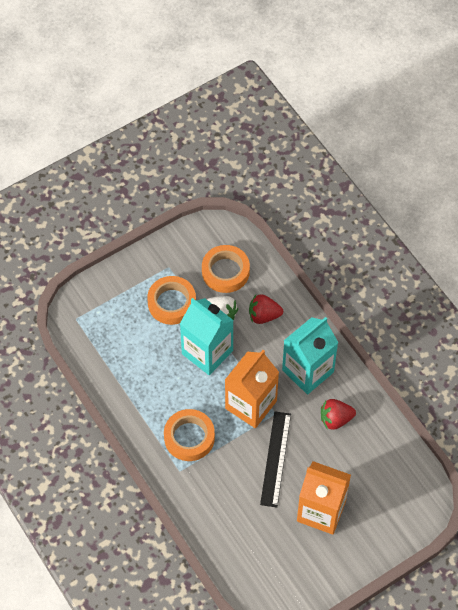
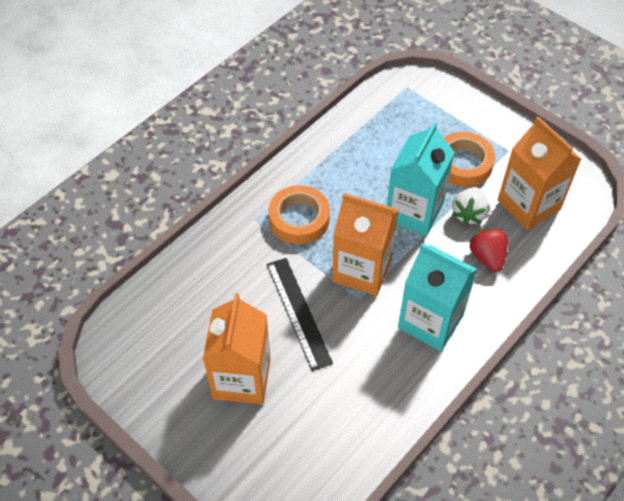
camera: 75 degrees right, 5 degrees down
orange tape [202,245,250,293] -> orange carton [498,116,581,230]
black ruler [260,411,291,507] -> black ruler turned 75 degrees clockwise [267,258,333,371]
red strawberry [321,399,356,430] -> none

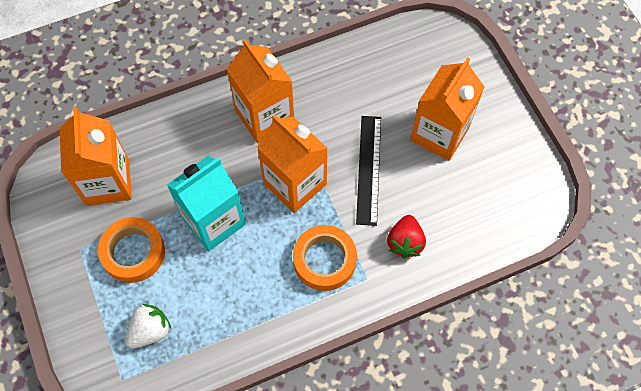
camera: 155 degrees left, 10 degrees up
turquoise carton [398,243,477,351] -> orange carton [227,39,294,143]
white strawberry [452,187,489,225] -> white strawberry moved to [125,304,171,348]
red strawberry [469,228,508,272] -> red strawberry moved to [387,215,426,258]

